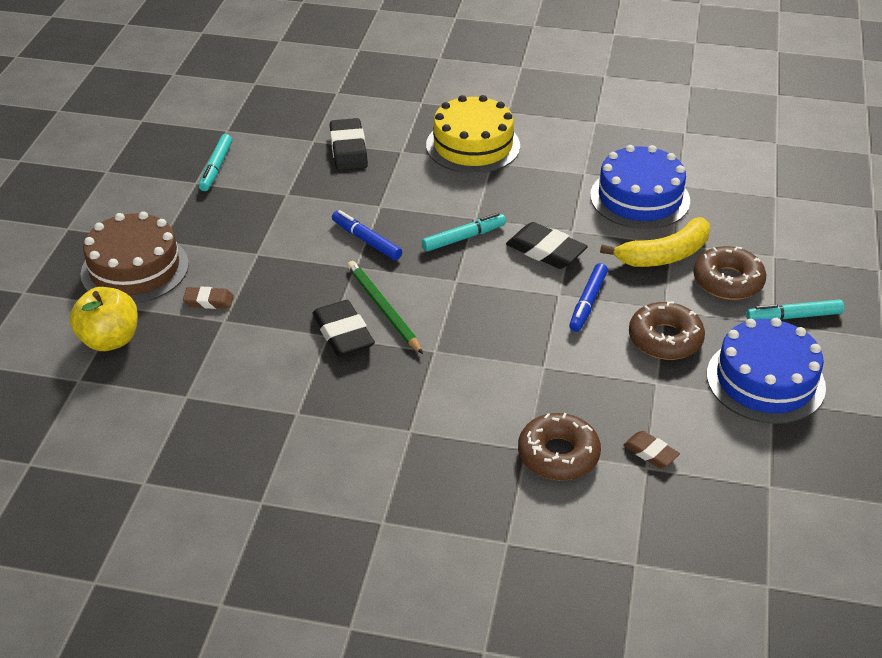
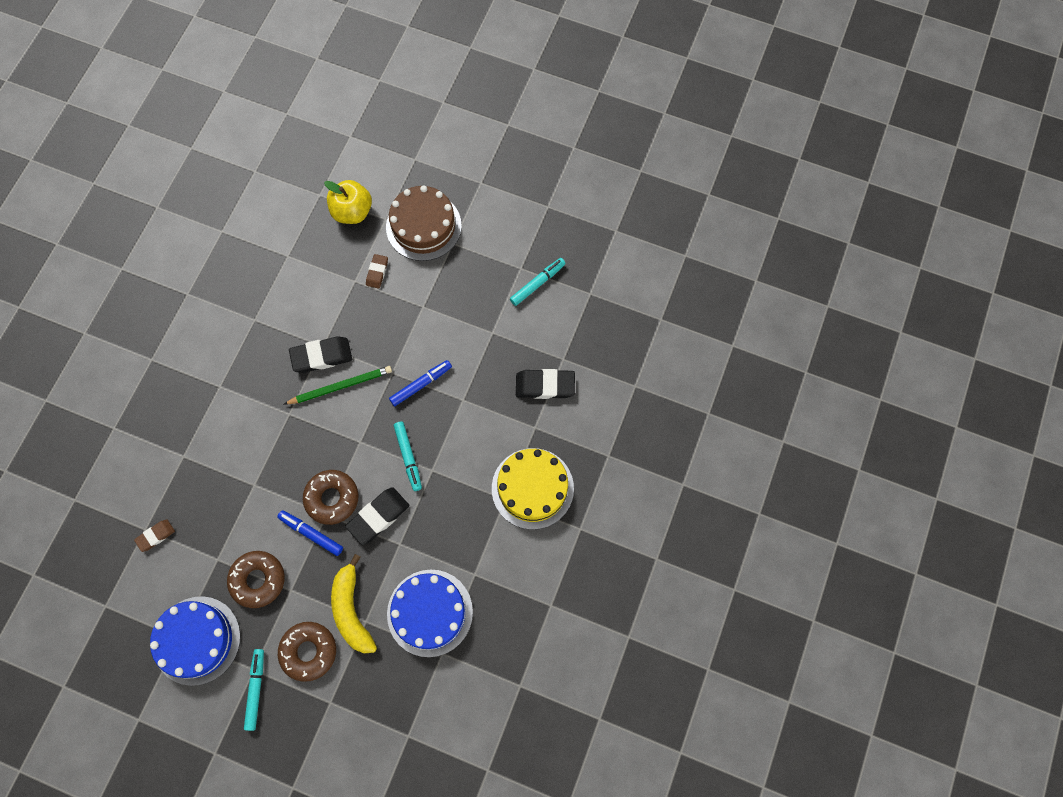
camera: 100 degrees right, 30 degrees up
turquoise marker [199,134,232,191] -> turquoise marker turned 120 degrees clockwise [510,258,566,306]
brown donut [518,413,601,481] -> brown donut moved to [303,470,359,525]

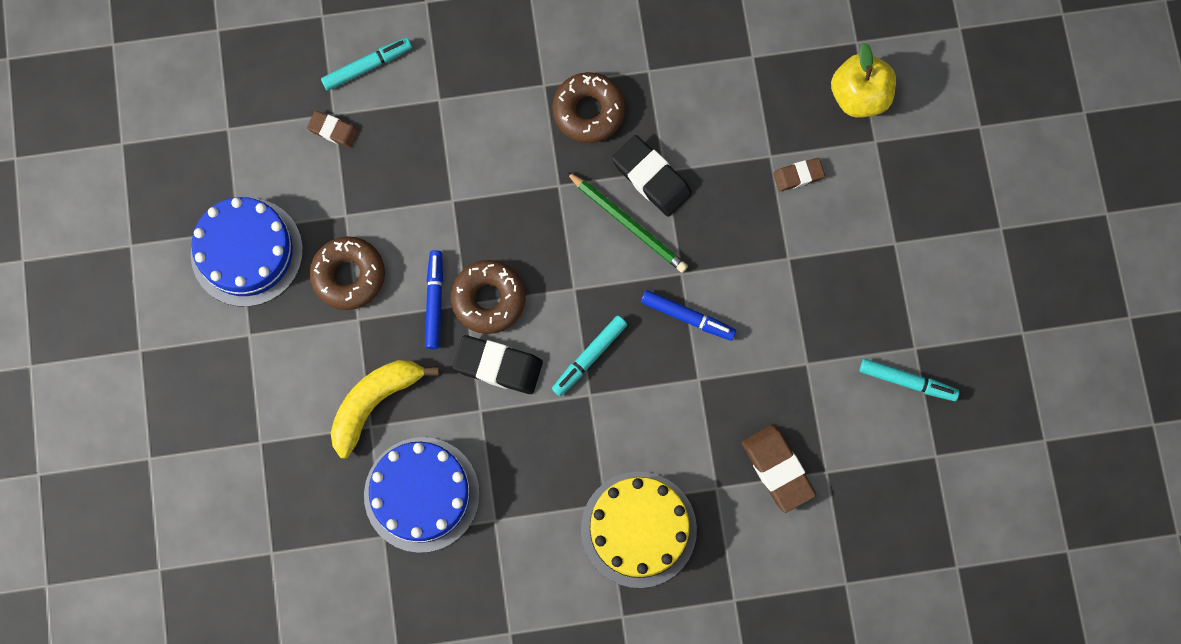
camera: 60 degrees right, 5 degrees up
turquoise marker [244,649,264,731] -> turquoise marker moved to [321,38,412,91]
brown donut [278,622,336,682] -> brown donut moved to [552,72,625,143]
brown cake [386,185,462,261] -> none
black eraser [516,369,575,399] -> brown eraser [742,425,816,513]

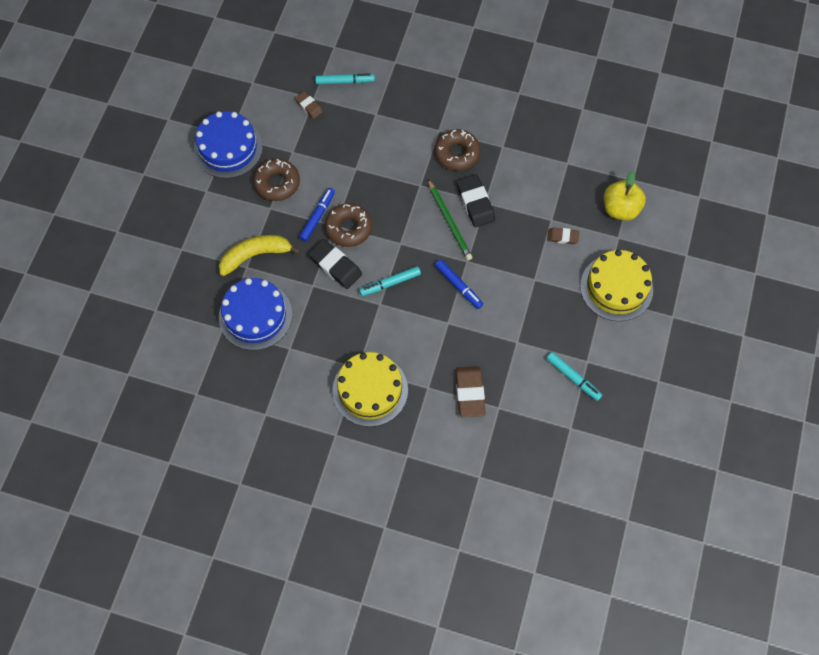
camera: 25 degrees right, 10 degrees down
none -> yellow cake [580,250,653,321]

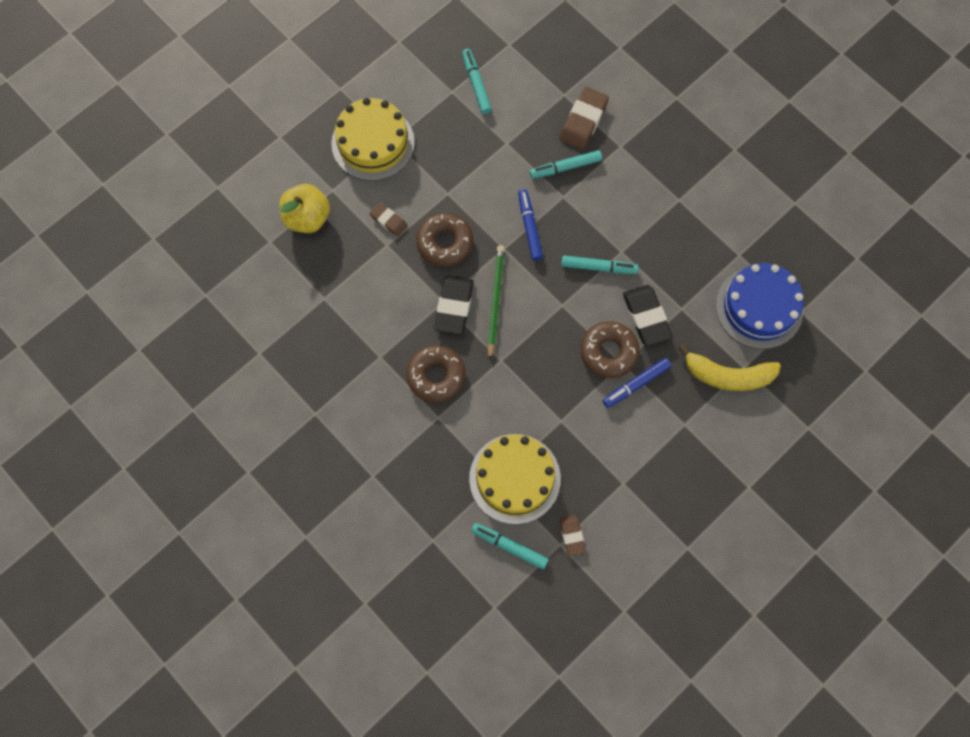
camera: 150 degrees left, 5 degrees up
blue cake [194,111,263,178] -> none
brown donut [253,159,300,201] -> brown donut moved to [416,213,473,267]
yellow cake [332,352,408,427] -> yellow cake moved to [469,434,561,524]
none -> turquoise marker [530,150,602,179]

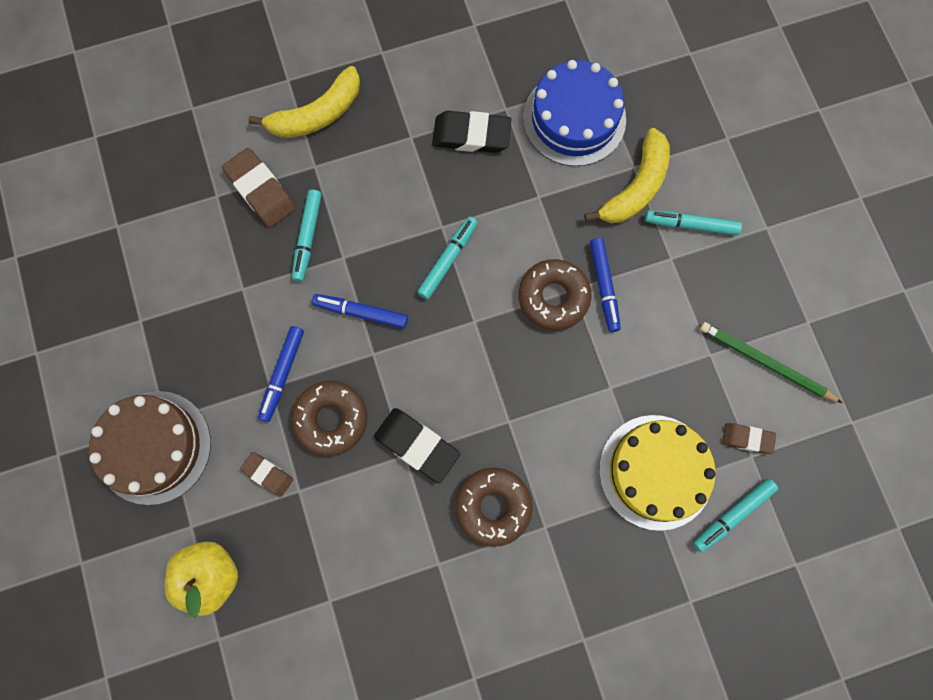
camera: 65 degrees left, 5 degrees up
yellow cake [331,98,415,181] -> brown cake [89,391,211,505]
brown eraser [370,203,407,237] -> brown eraser turned 60 degrees clockwise [240,452,293,497]
turquoise marker [462,49,492,114] -> turquoise marker moved to [645,210,742,235]
green pencil [487,245,505,360] -> green pencil moved to [700,322,842,403]
black eraser [623,285,673,346] -> black eraser moved to [432,111,511,153]
none -> yellow banana [248,66,360,138]
none -> blue marker [258,326,304,422]

